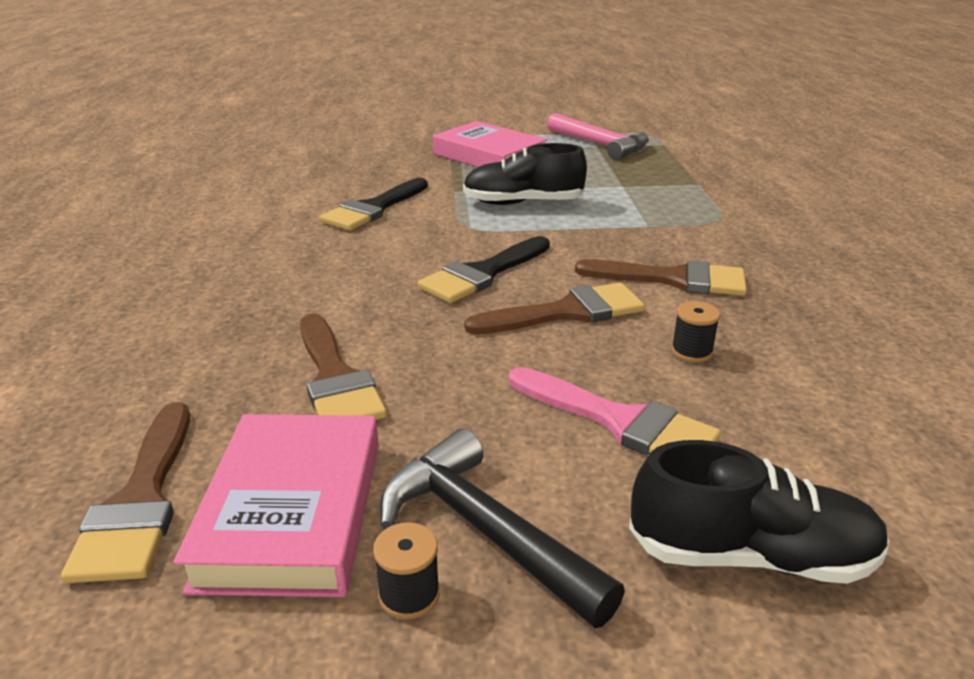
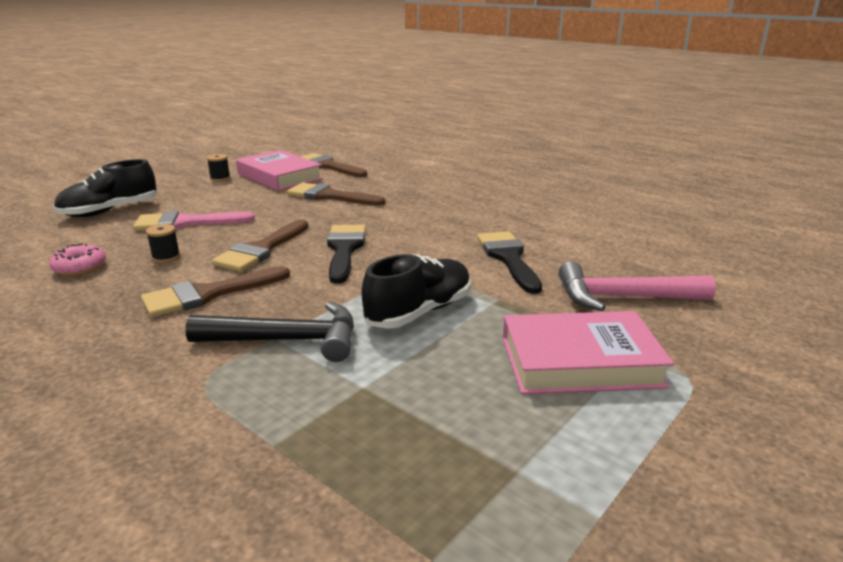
camera: 135 degrees right, 5 degrees down
black hammer [380,428,625,628] -> black hammer moved to [185,302,354,362]
pink hammer [547,113,649,160] -> pink hammer moved to [558,261,716,311]
none -> pink donut [49,244,106,276]

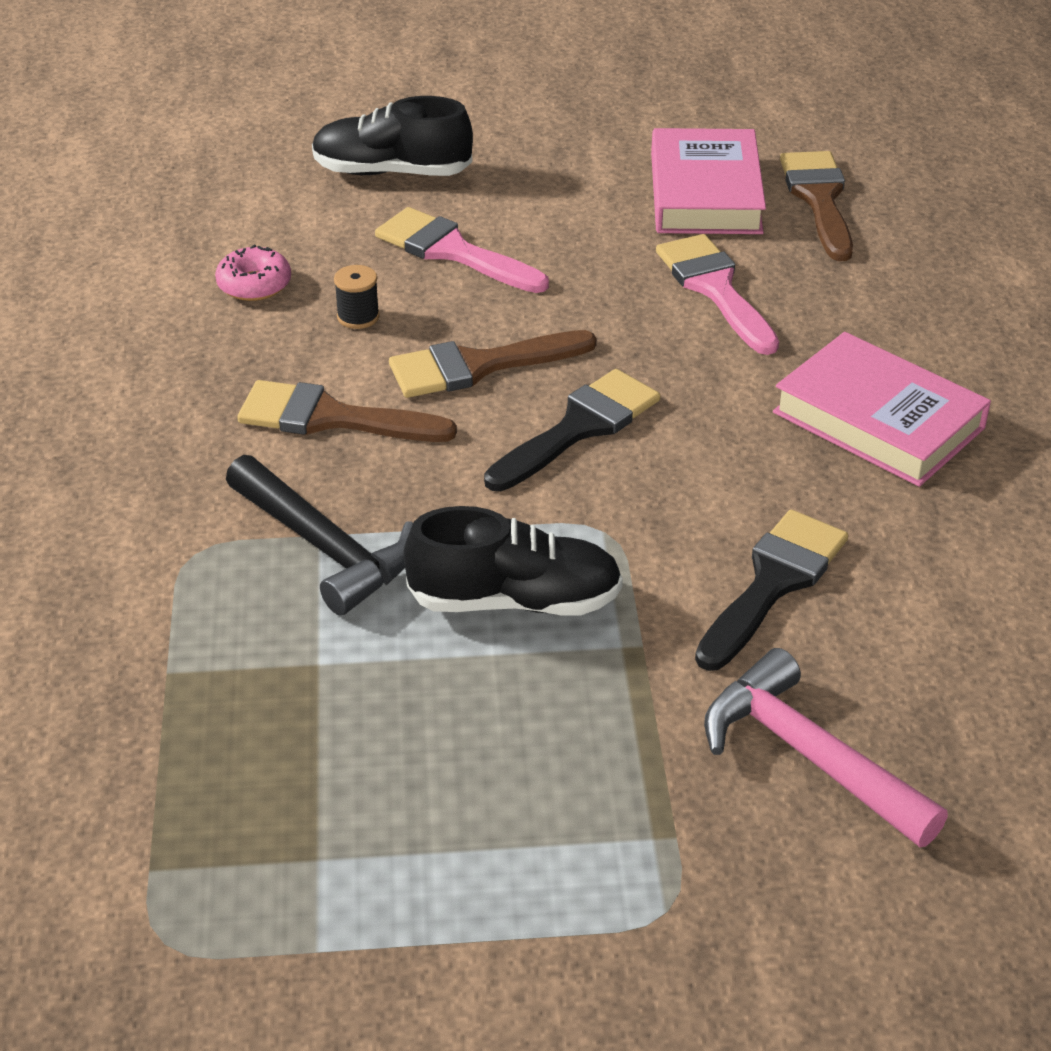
camera: 45 degrees right, 15 degrees up
black spool [207,154,230,182] -> none
brown brush [287,183,385,206] -> pink brush [656,234,779,355]
pink book [503,311,674,394] -> pink book moved to [773,332,991,487]

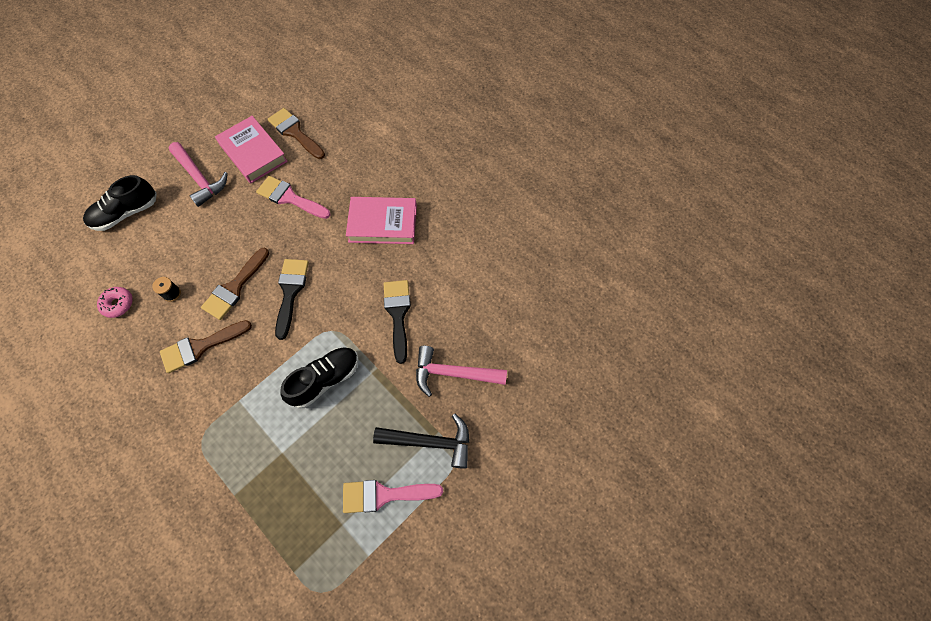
camera: 40 degrees left, 25 degrees up
black hammer [226,455,413,616] -> black hammer moved to [373,414,469,469]
pink brush [375,207,549,293] -> pink brush moved to [343,480,443,513]
none -> pink hammer [168,142,228,207]

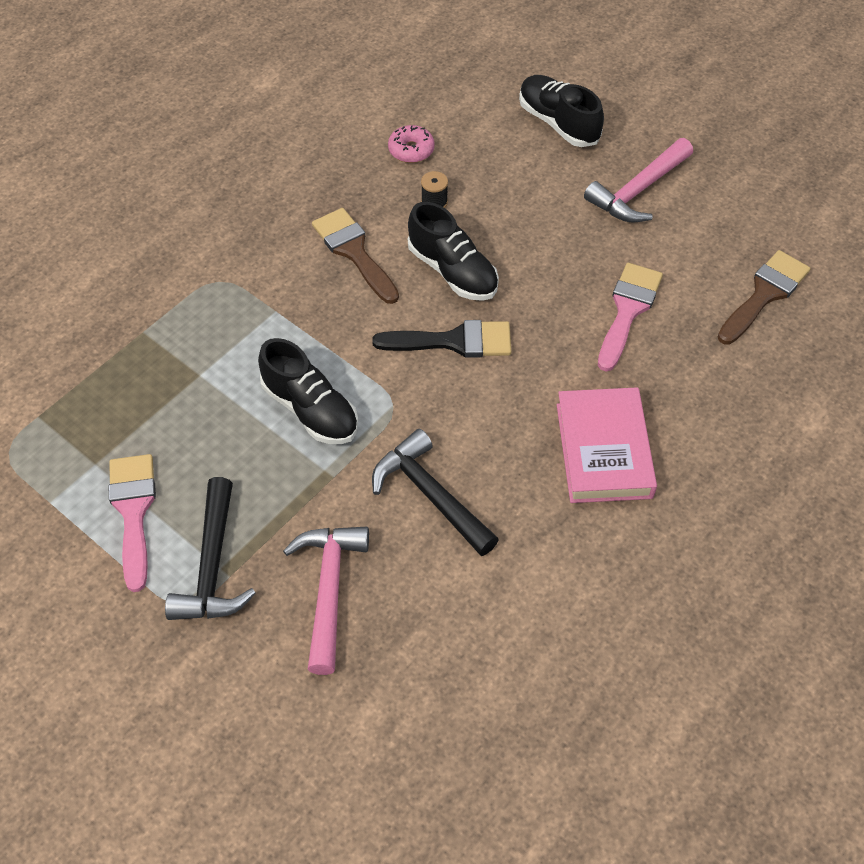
camera: 85 degrees right, 10 degrees down
brown brush [201,248,269,320] -> black shoe [408,202,499,301]
pink book [215,116,288,184] -> none
black brush [384,280,411,364] -> black hammer [372,429,499,556]

